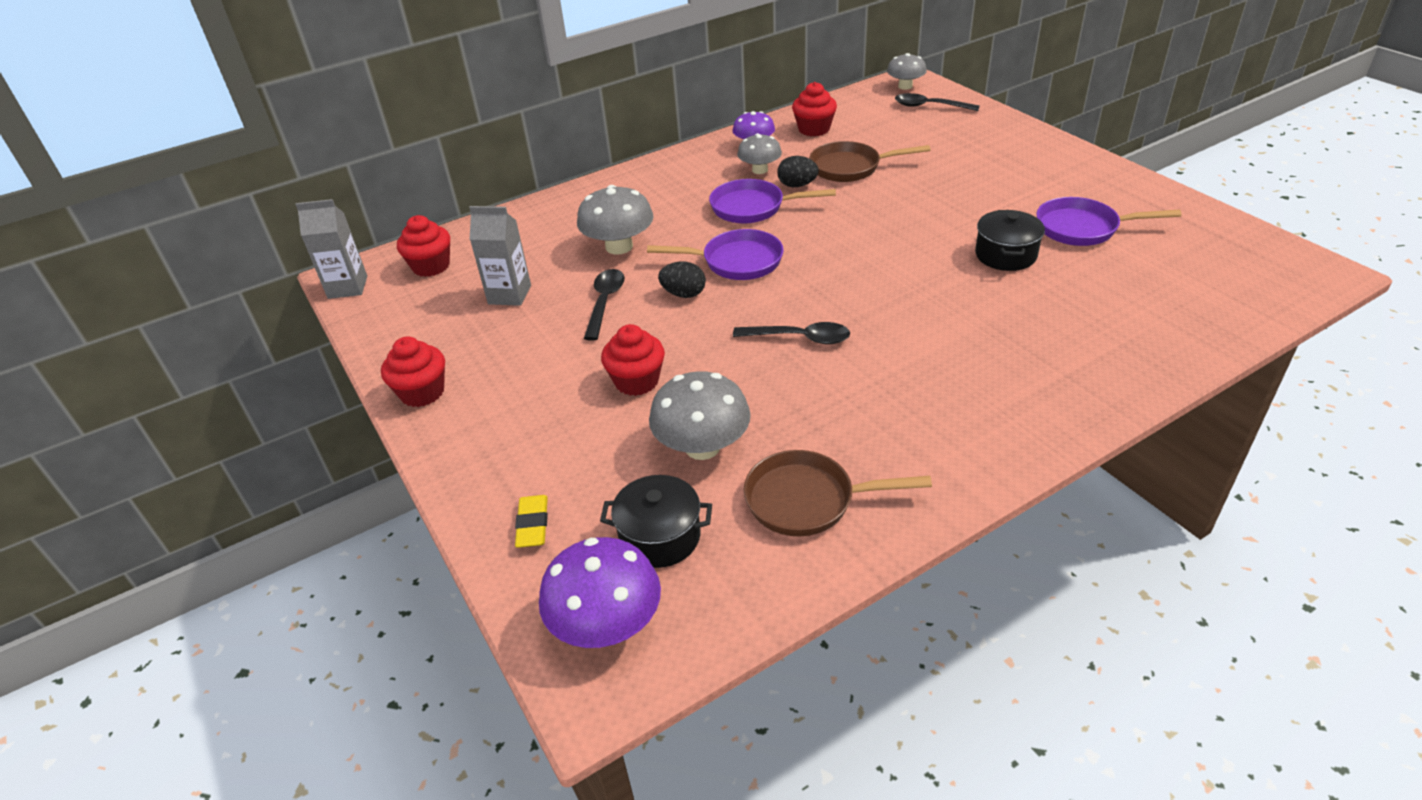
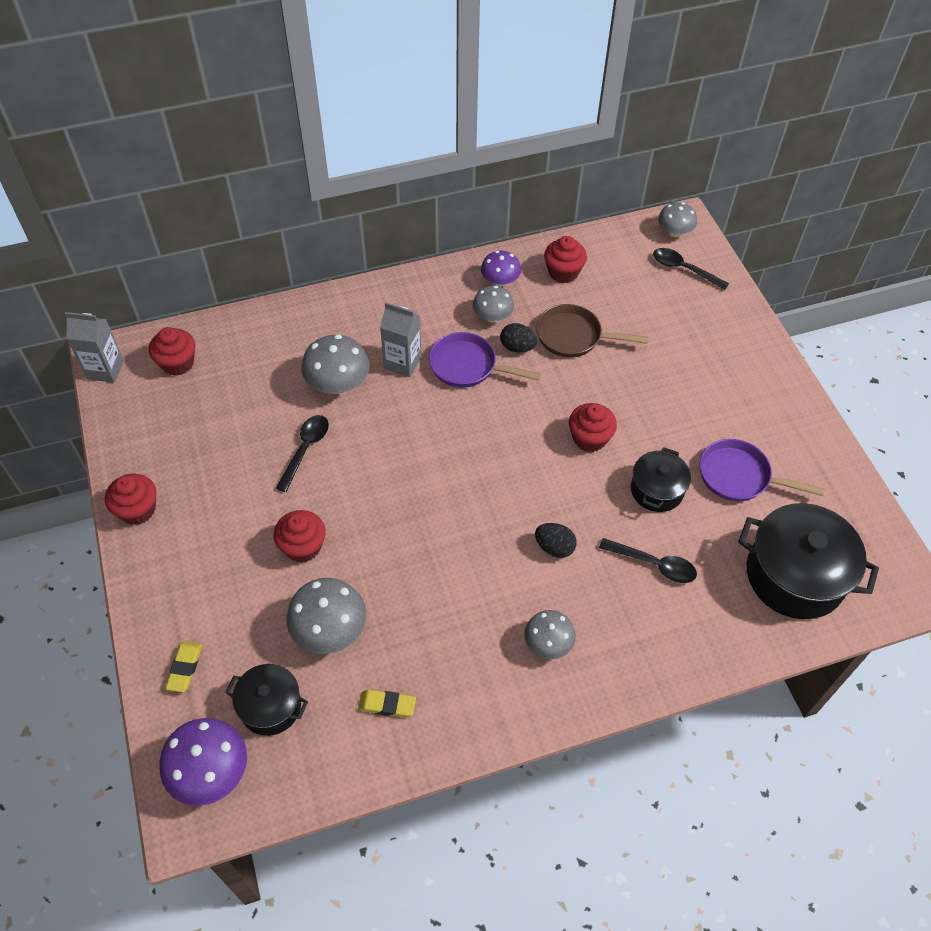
camera: 10 degrees right, 15 degrees up
grey carton [469,206,531,306] -> grey carton moved to [380,302,422,377]
purple pan [647,229,784,280] -> none
black egg [658,261,706,298] -> black egg moved to [535,523,577,558]
black spoon [733,322,850,344] -> black spoon moved to [599,538,697,583]
brown pan [744,450,932,536] -> yellow eraser [358,690,416,718]
none -> grey mushroom [524,610,576,659]
none -> red cupcake [569,403,617,452]
none -> black pot [738,503,879,619]

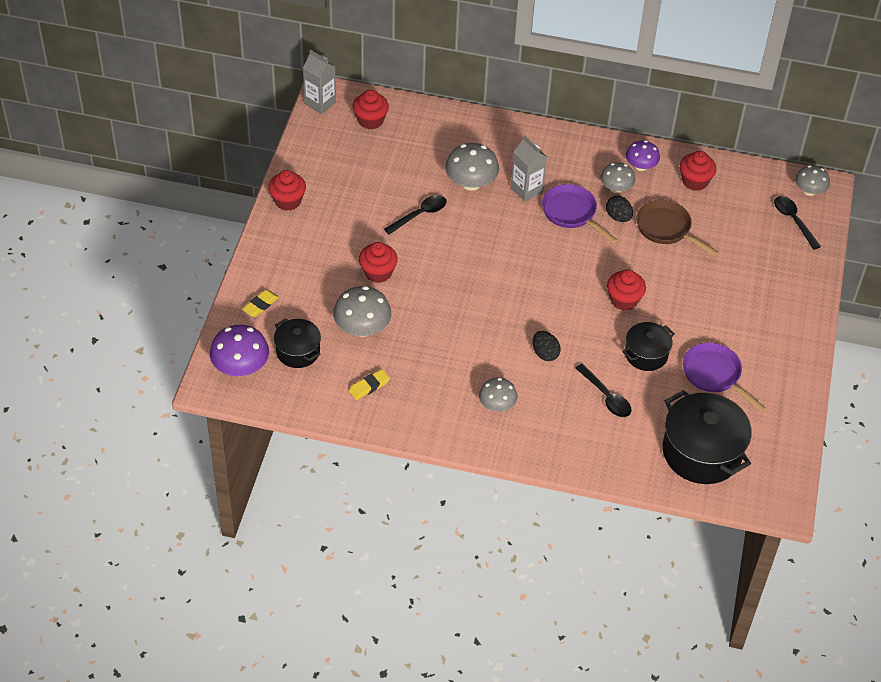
camera: 30 degrees right, 5 degrees down
yellow eraser [358,690,416,718] -> yellow eraser turned 75 degrees counterclockwise [349,369,390,400]

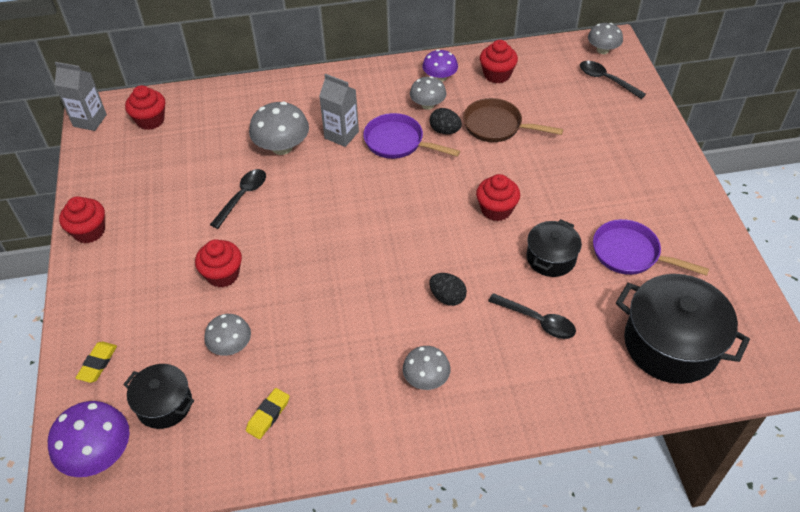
camera: 20 degrees left, 0 degrees up
grey mushroom [333,286,391,337] -> grey mushroom [204,314,251,356], size x0.65

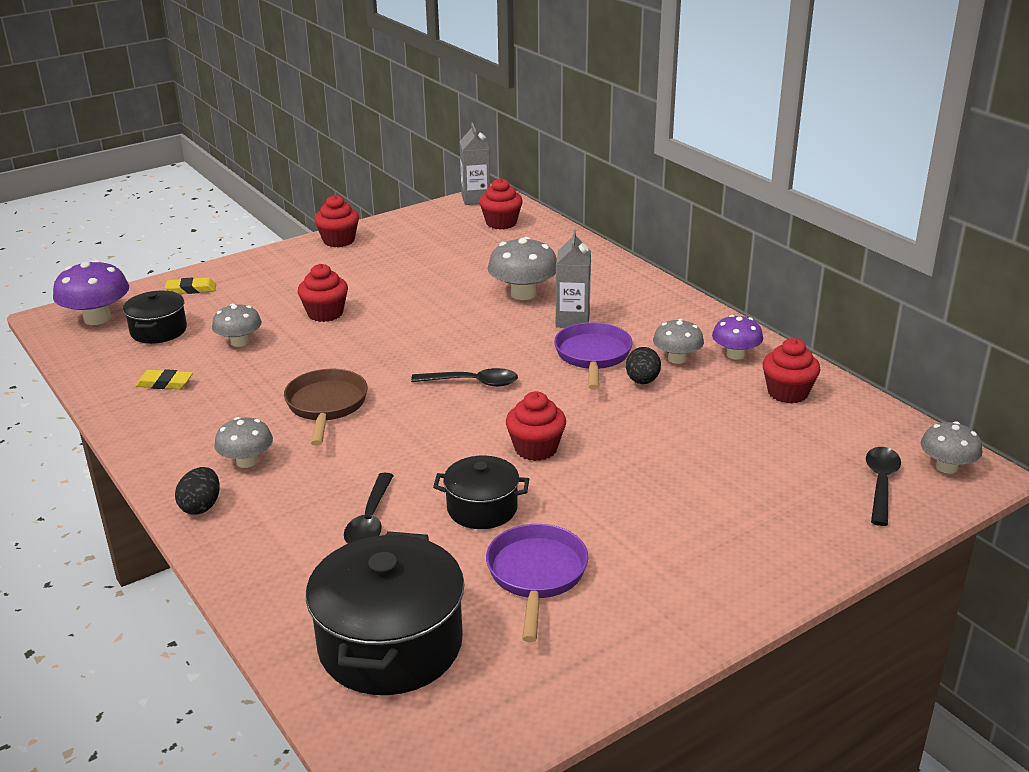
camera: 65 degrees right, 20 degrees down
black spoon [210,169,266,229] -> black spoon moved to [411,368,518,387]
black egg [429,273,467,306] -> black egg moved to [175,467,220,515]
brown pan [463,98,563,142] -> brown pan moved to [284,369,368,446]

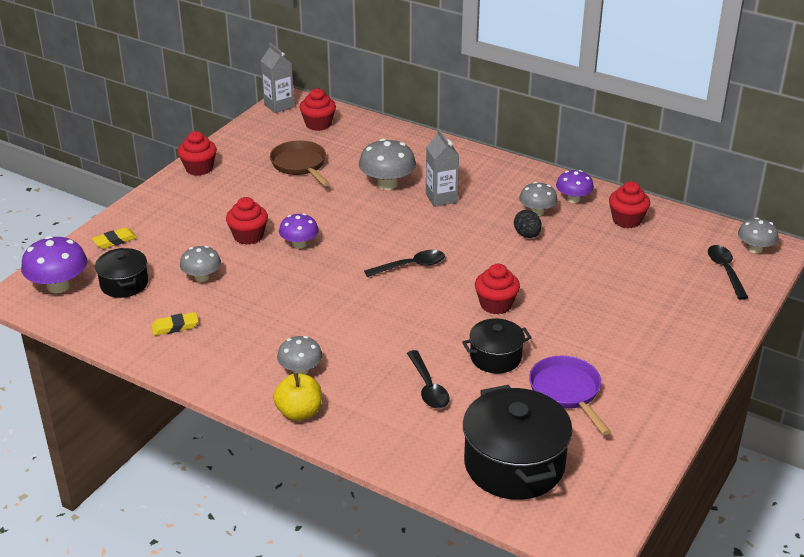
camera: 25 degrees left, 5 degrees up
black egg [175,467,220,515] -> yellow apple [273,373,322,421]
brown pan [284,369,368,446] -> brown pan moved to [270,140,330,186]
purple pan [554,322,633,390] -> none
none -> purple mushroom [279,213,319,248]

